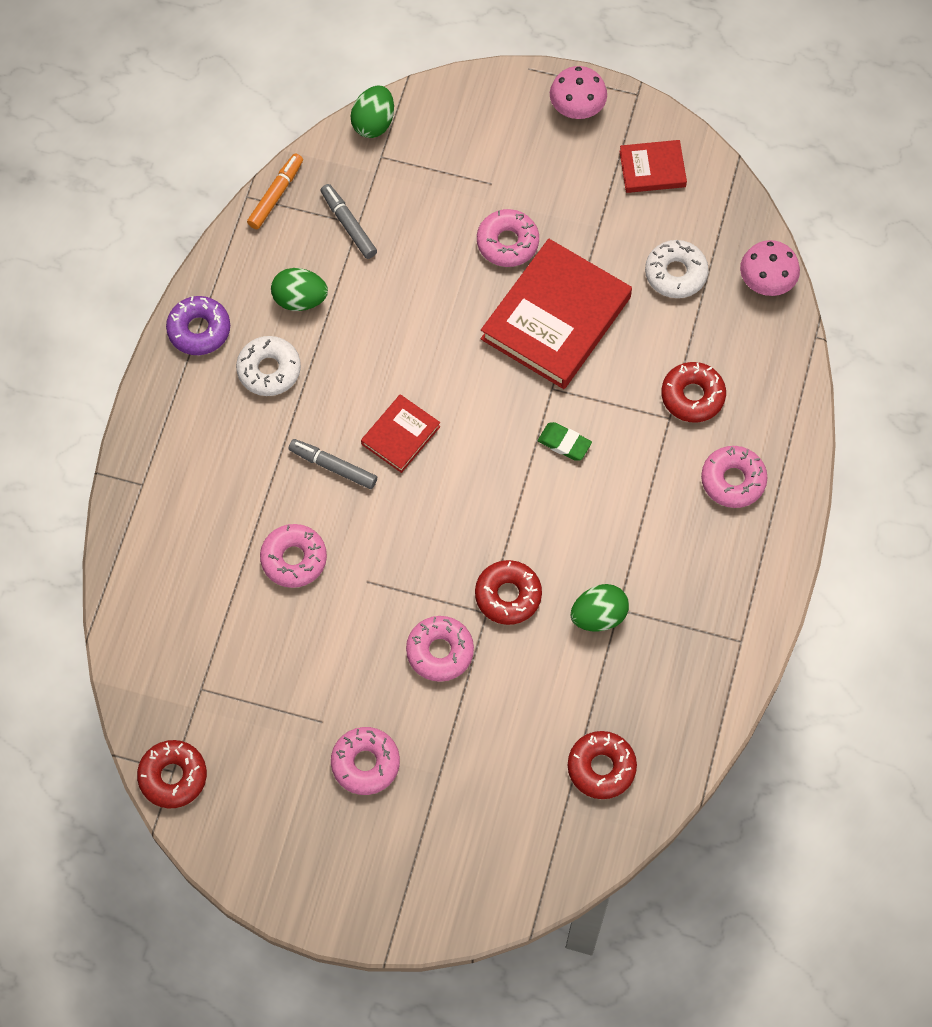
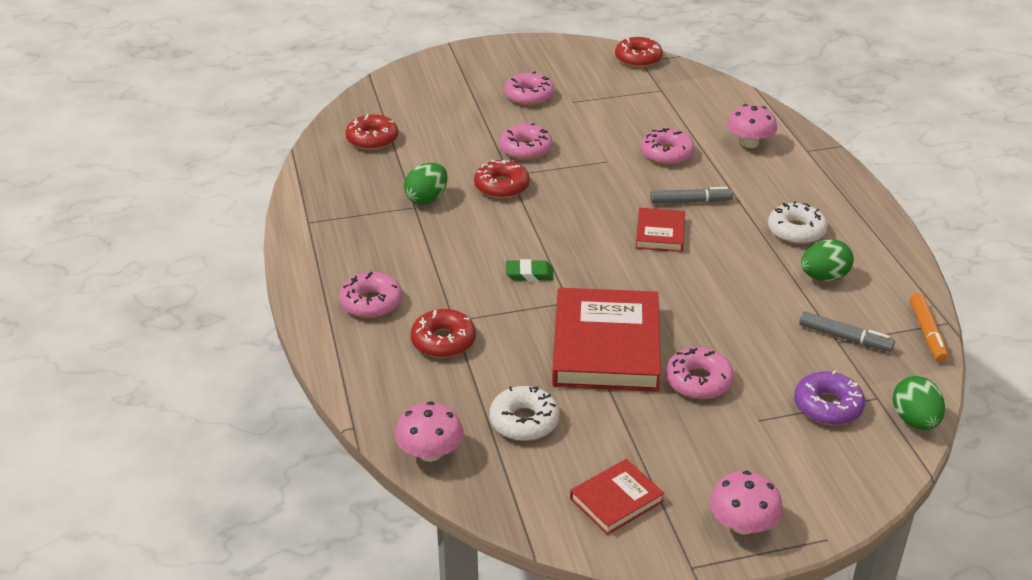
camera: 150 degrees right, 30 degrees down
purple donut [166,296,230,355] -> purple donut moved to [794,370,865,425]
none -> pink mushroom [727,104,777,148]

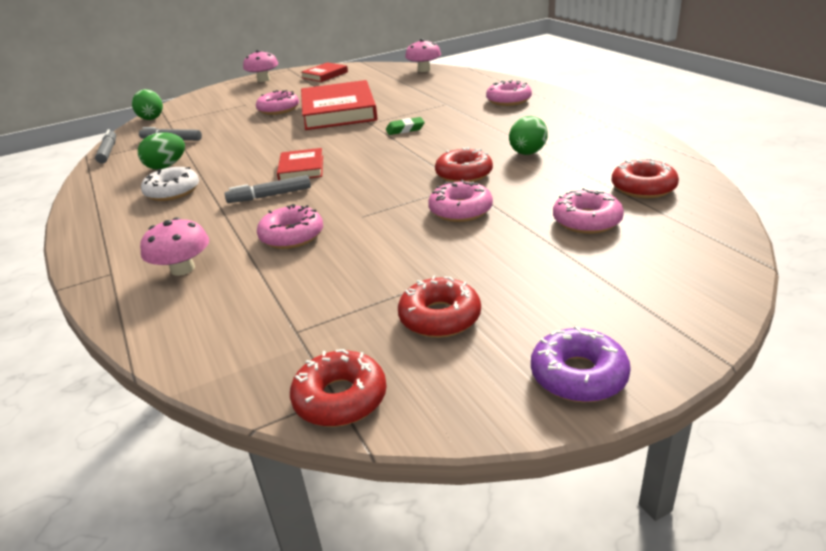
camera: 170 degrees right, 5 degrees down
red donut [411,309,476,358] -> red donut moved to [398,275,481,338]
white donut [489,386,560,441] -> none
pink donut [504,71,554,106] -> pink donut moved to [553,188,624,234]
purple donut [794,370,865,425] -> purple donut moved to [531,326,631,402]
orange marker [910,293,948,362] -> grey marker [95,129,116,163]

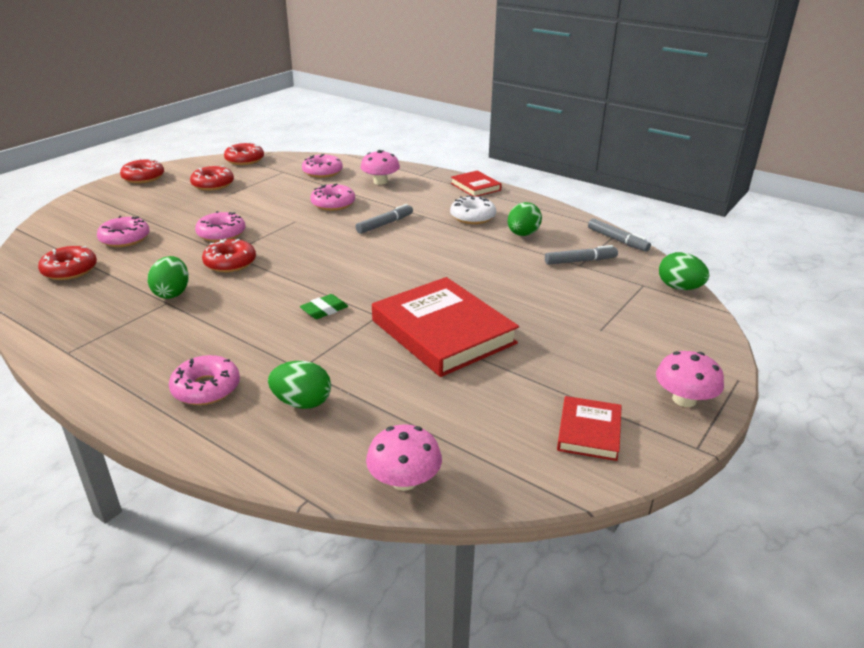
camera: 150 degrees right, 0 degrees up
pink donut [256,90,299,115] -> pink donut moved to [302,154,343,178]
red book [277,148,323,181] -> red book moved to [451,170,502,197]
purple donut [531,326,631,402] -> red donut [120,159,164,183]
none -> green egg [268,361,331,409]

